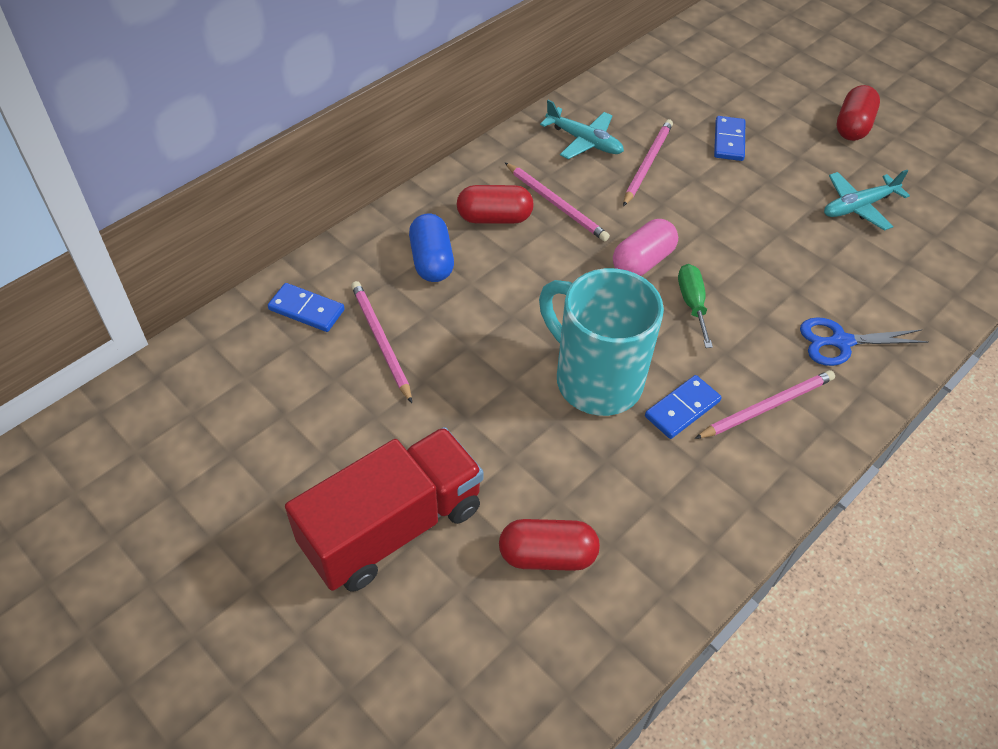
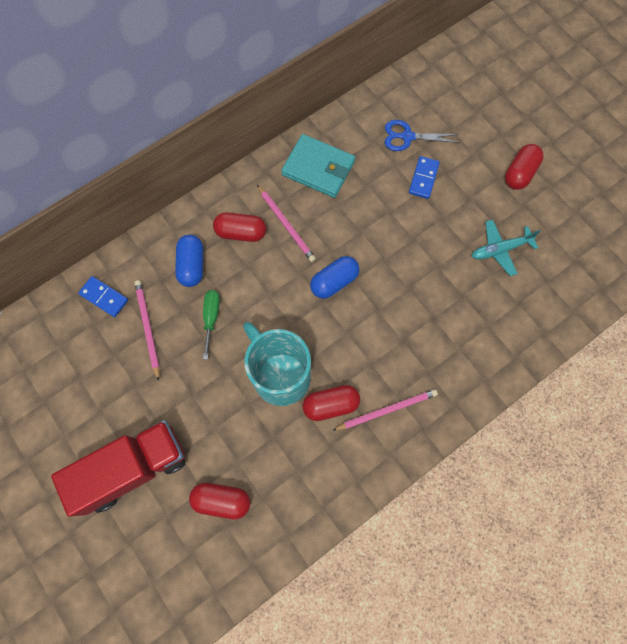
camera: 10 degrees right, 20 degrees up
turquoise plane [540,100,624,159] -> turquoise wallet [281,134,355,198]
pink capsule [613,219,678,276] -> blue capsule [310,256,359,299]
pink pencil [623,119,673,206] -> none
blue domino [645,375,722,439] -> red capsule [303,385,360,421]
green screwdriver [678,264,713,348] -> green screwdriver moved to [203,290,220,359]
blue scissors [800,317,928,366] -> blue scissors moved to [385,120,459,151]

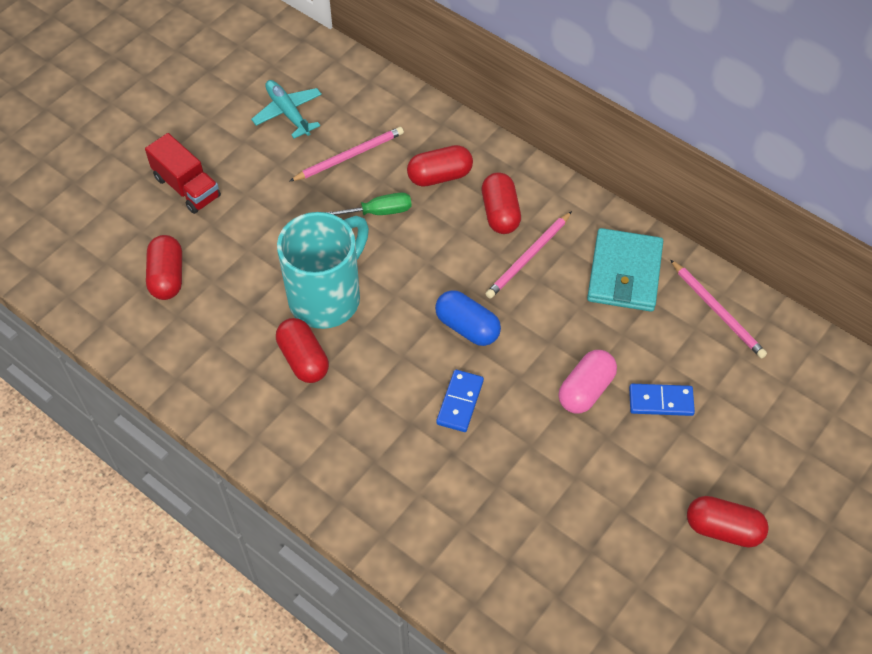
camera: 75 degrees right, 15 degrees down
red truck [51,420,185,517] -> red truck [145,133,221,214], size x0.62
blue domino [78,276,128,317] -> blue domino moved to [436,370,484,432]
blue capsule [175,235,203,287] -> red capsule [407,145,473,187]
pink pencil [332,389,438,431] -> pink pencil moved to [670,259,767,359]
blue scissors [385,120,459,151] -> none
turquoise plane [472,220,541,276] -> turquoise plane moved to [251,80,322,139]
none -> pink capsule [558,350,617,413]

